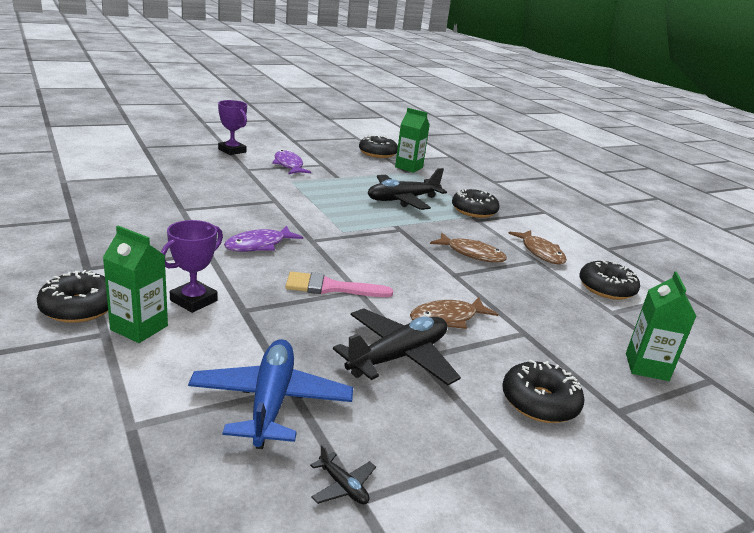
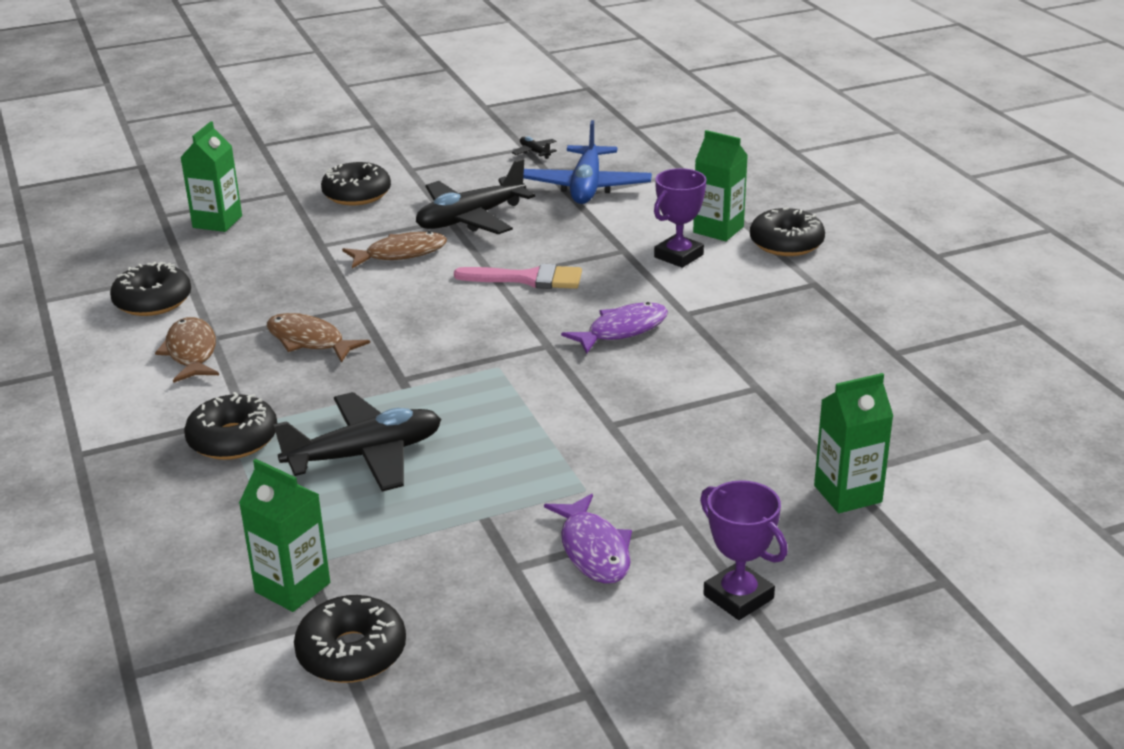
camera: 170 degrees left, 5 degrees up
none -> green carton [814,373,893,513]

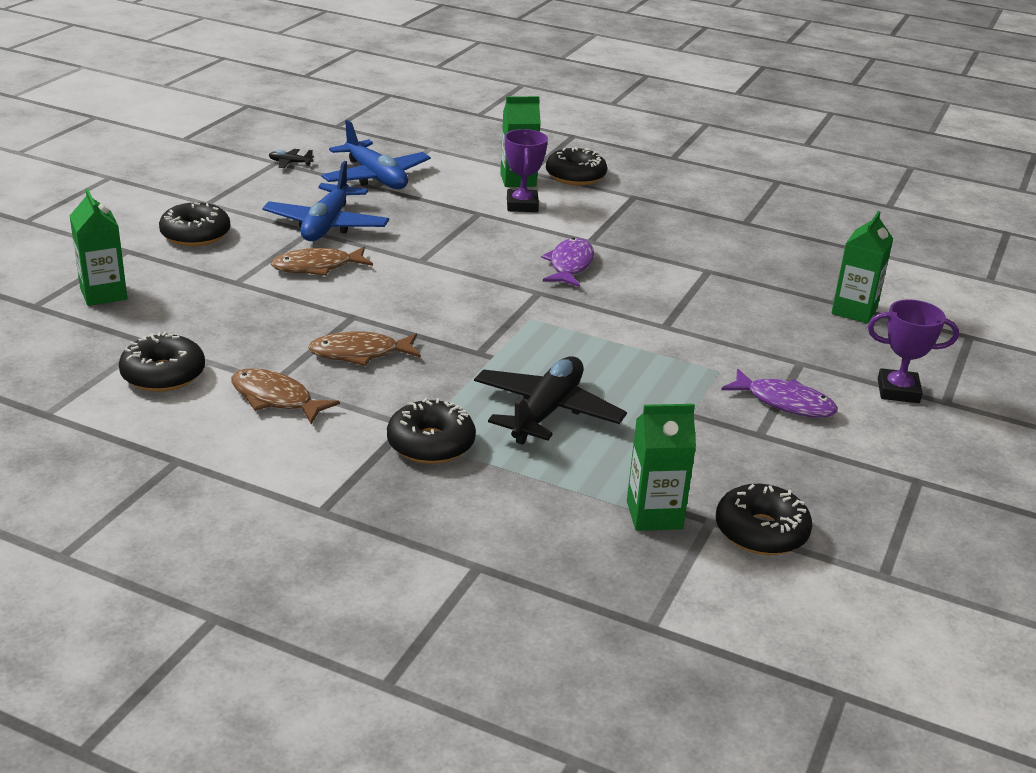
camera: 45 degrees left, 0 degrees up
brown fish [342,231,447,269] -> brown fish turned 135 degrees counterclockwise [271,247,373,276]
black plane [416,159,535,234] -> blue plane [262,161,389,241]
pink brush [454,264,582,289] -> none

